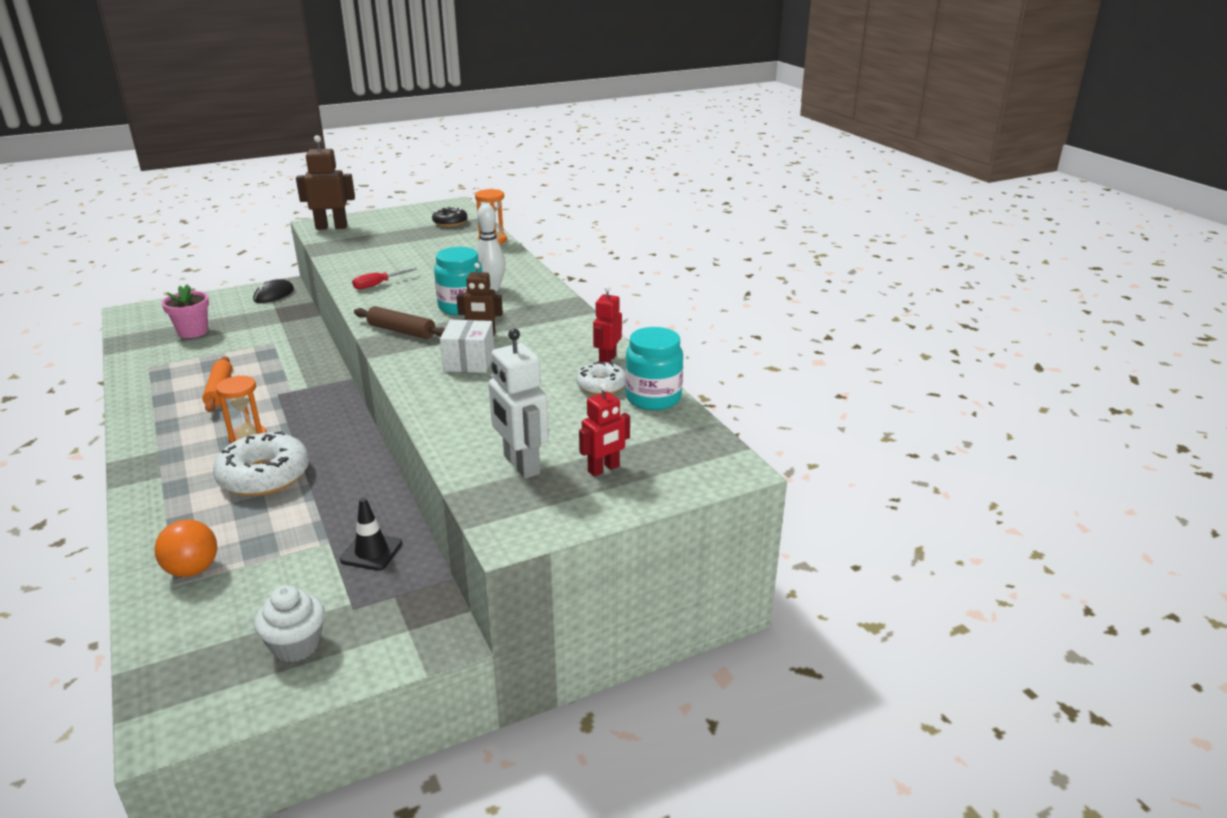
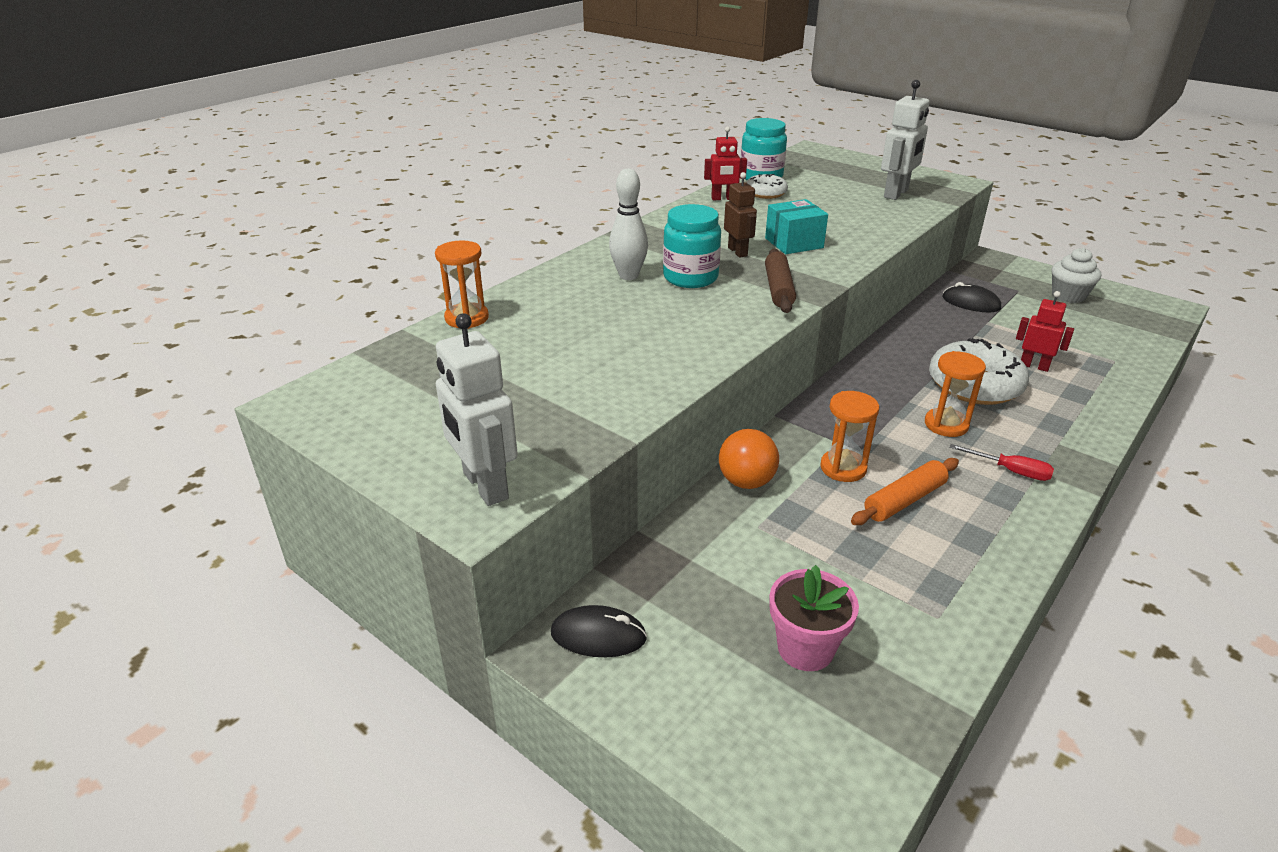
camera: 115 degrees left, 5 degrees up
orange ball [154,519,217,577] -> orange ball moved to [719,429,779,489]
brown robot [296,135,355,230] -> white robot [436,313,518,506]
black traffic cone [340,497,402,571] -> black mouse [943,282,1001,313]
red screwdriver [352,268,417,289] -> red screwdriver moved to [949,444,1054,481]
black donut [432,207,467,227] -> none
white box [440,320,494,373] -> turquoise box [765,199,828,254]
red robot [579,383,630,477] -> red robot moved to [1016,291,1074,372]
none -> orange hourglass [820,391,879,482]

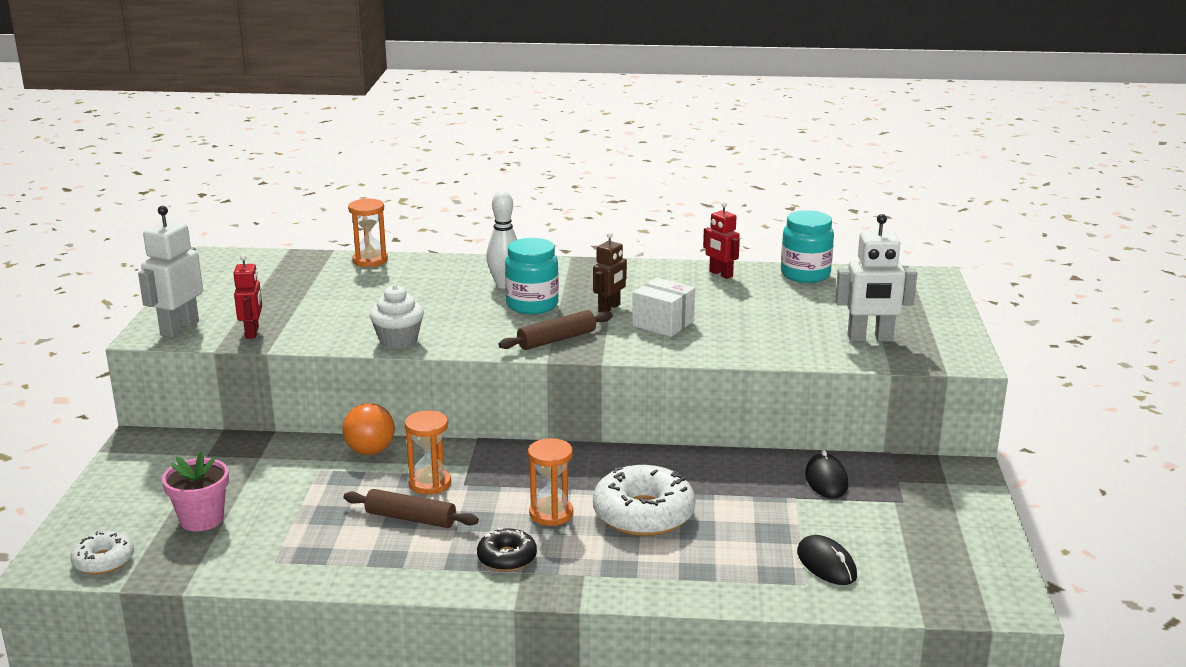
camera: 55 degrees right, 10 degrees down
black mouse [551,605,647,657] -> black mouse moved to [797,535,857,585]
white donut [746,174,788,199] -> white donut moved to [70,531,134,575]
turquoise box [765,199,828,254] -> white box [632,278,695,337]
orange rolling pin [851,458,959,525] -> brown rolling pin [344,489,479,528]
red screwdriver [949,444,1054,481] -> black donut [477,528,537,572]
red robot [1016,291,1074,372] -> red robot moved to [233,254,262,339]
white cupcake [1052,248,1101,303] -> white cupcake moved to [370,285,424,349]

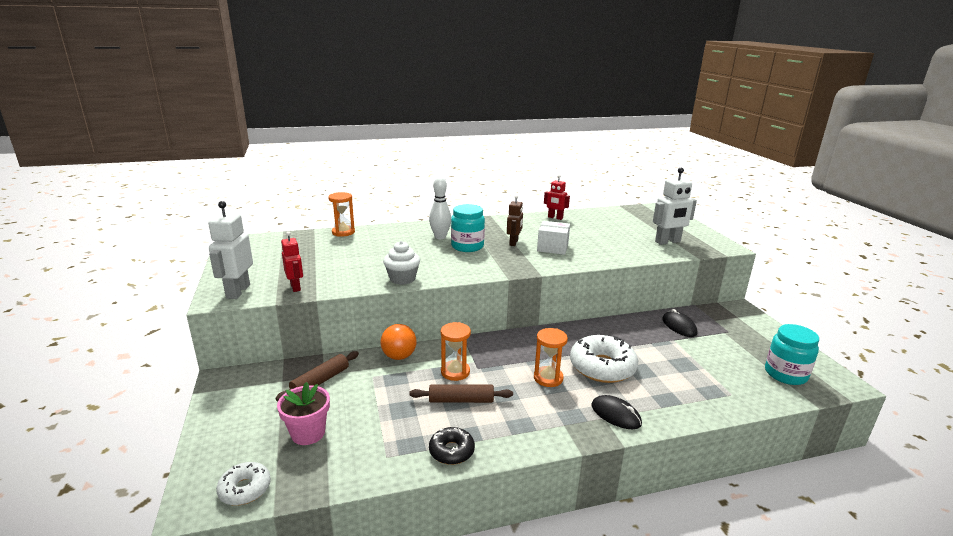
camera: 20 degrees left, 0 degrees up
black donut [477,528,537,572] -> black donut moved to [429,427,475,465]
brown rolling pin [499,310,613,350] -> brown rolling pin moved to [275,351,359,401]
turquoise jar [781,210,834,283] -> turquoise jar moved to [765,324,819,385]
black mouse [797,535,857,585] -> black mouse moved to [591,395,642,429]

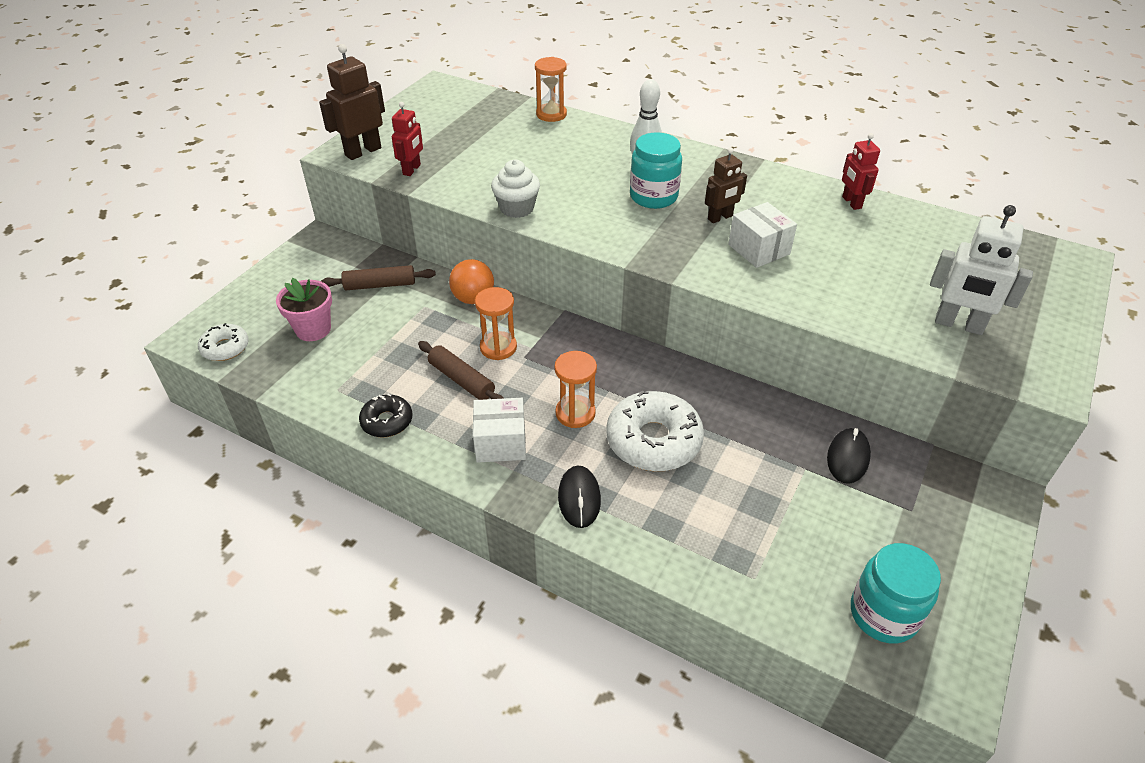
camera: 45 degrees right, 20 degrees up
white robot [208,201,253,299] -> brown robot [319,44,385,160]
none -> white box [473,398,526,463]

